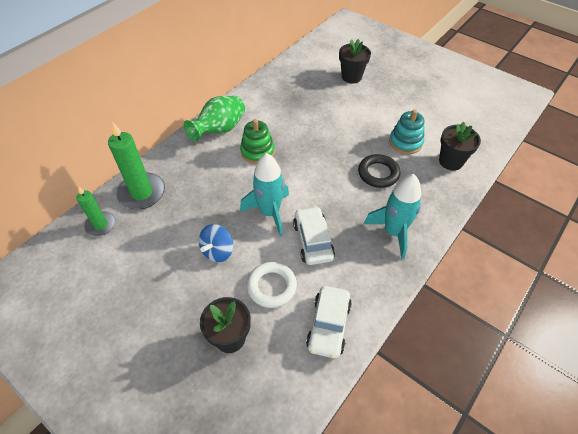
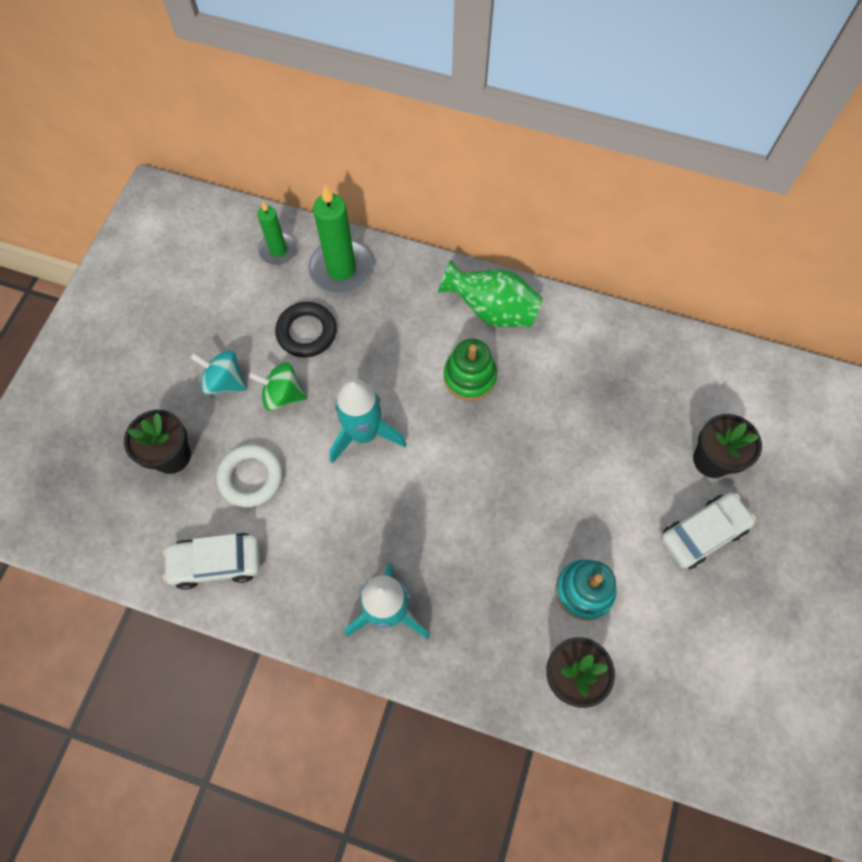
camera: 70 degrees right, 15 degrees up
blue spinning top [199,224,233,262] -> green spinning top [249,362,307,411]
white car [293,206,335,265] -> white car moved to [661,493,756,569]
black ring [358,154,400,188] -> black ring moved to [275,302,337,358]
none -> turquoise spinning top [190,350,246,395]

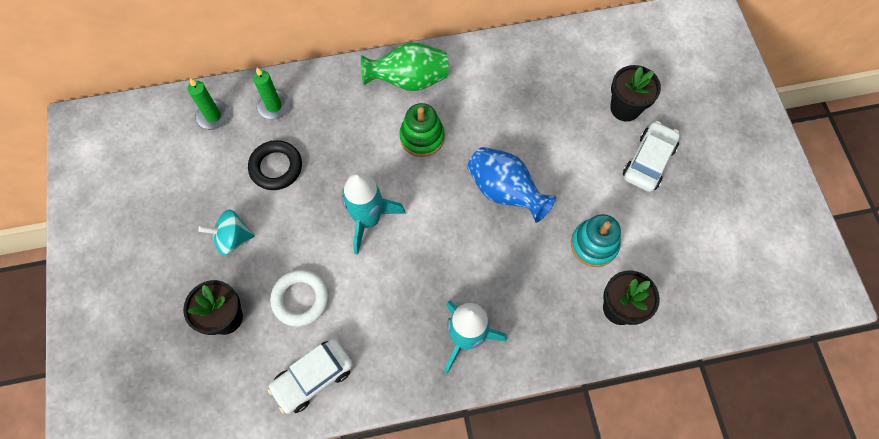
camera: 30 degrees left, 0 degrees up
green spinning top [249,362,307,411] -> none
green candle [308,185,373,294] -> green candle [253,68,291,120], size x0.61
none -> blue vase [467,147,556,223]

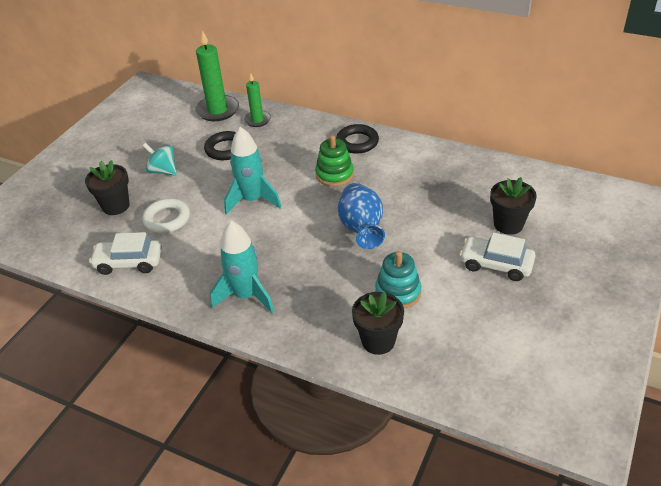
camera: 40 degrees right, 25 degrees down
green candle [188,78,230,130] -> green candle [195,30,239,121], size x1.65
green vase [361,42,449,91] -> black ring [336,124,379,154]
white car [623,121,680,192] -> white car turned 135 degrees counterclockwise [459,233,536,281]

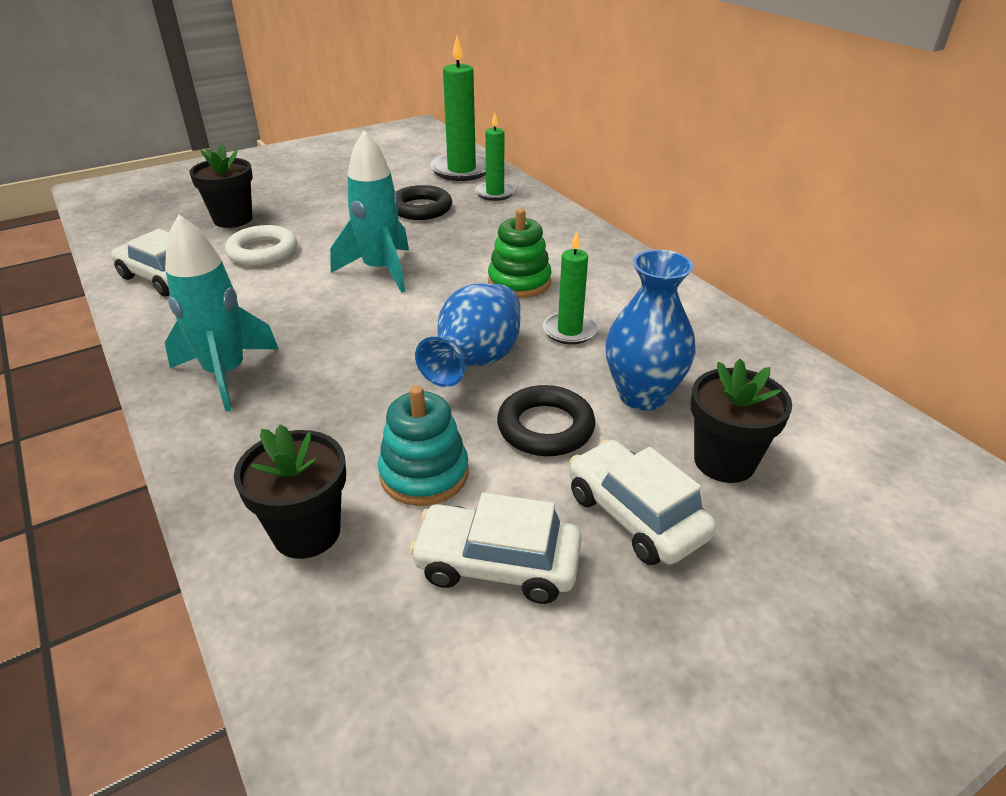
camera: 30 degrees right, 5 degrees down
turquoise spinning top [143,143,177,175] -> none
black ring [336,124,379,154] -> black ring moved to [497,385,595,456]
none -> white car [409,493,582,604]
none -> green candle [543,231,598,344]
none -> blue vase [605,250,696,411]

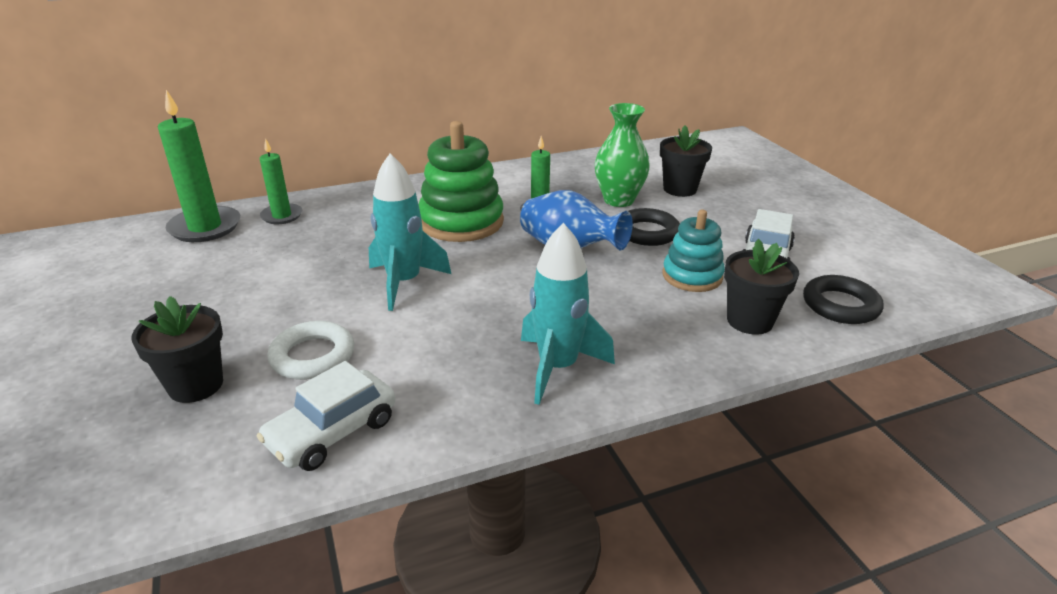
camera: 80 degrees left, 5 degrees down
black ring [397,185,452,220] -> black ring moved to [803,275,884,324]
green stacking toy [488,209,552,298] -> green stacking toy [419,121,504,242], size x1.60
white car [569,440,716,565] -> none
blue vase [605,250,696,411] -> green vase [595,103,650,207]

